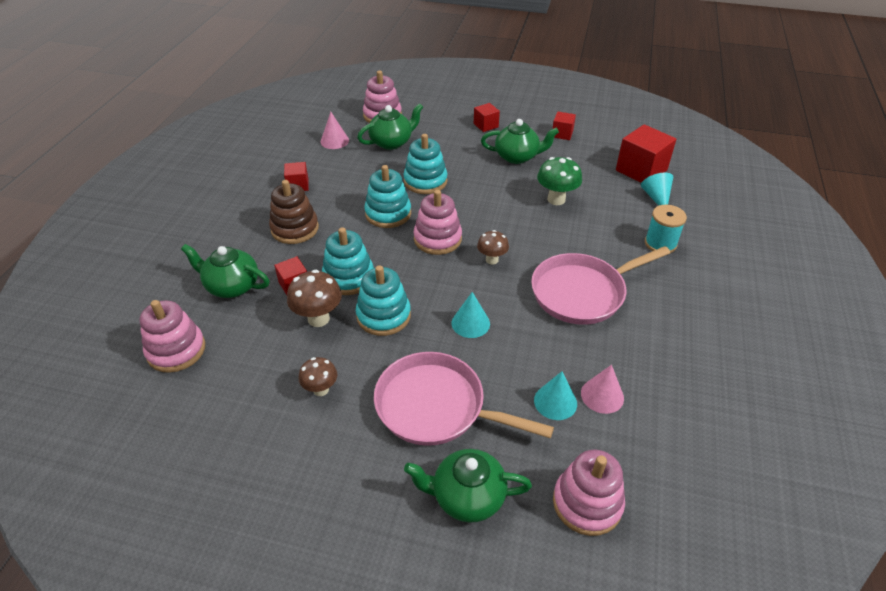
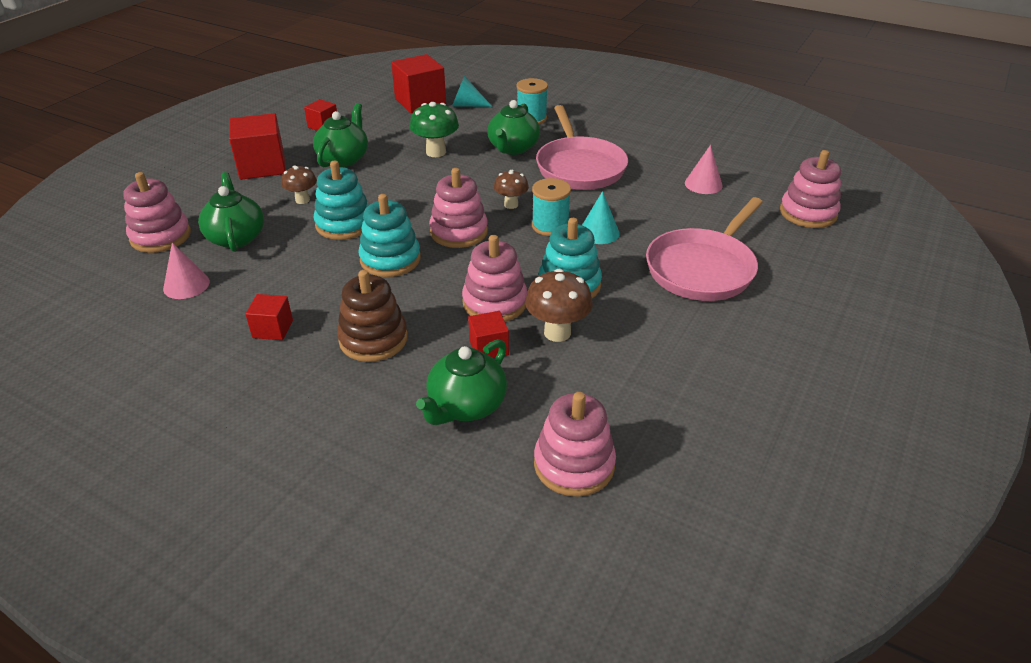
camera: 75 degrees left, 5 degrees down
brown mushroom [299,357,337,396] -> brown mushroom moved to [281,166,317,204]
turquoise stacking toy [322,227,374,295] -> pink stacking toy [462,235,527,322]
green teapot [404,449,532,523] -> green teapot moved to [487,100,540,155]
red cube [474,103,500,132] -> red cube [229,113,286,180], size x1.85
turquoise cone [534,371,577,420] -> none
none -> turquoise spool [532,178,571,236]

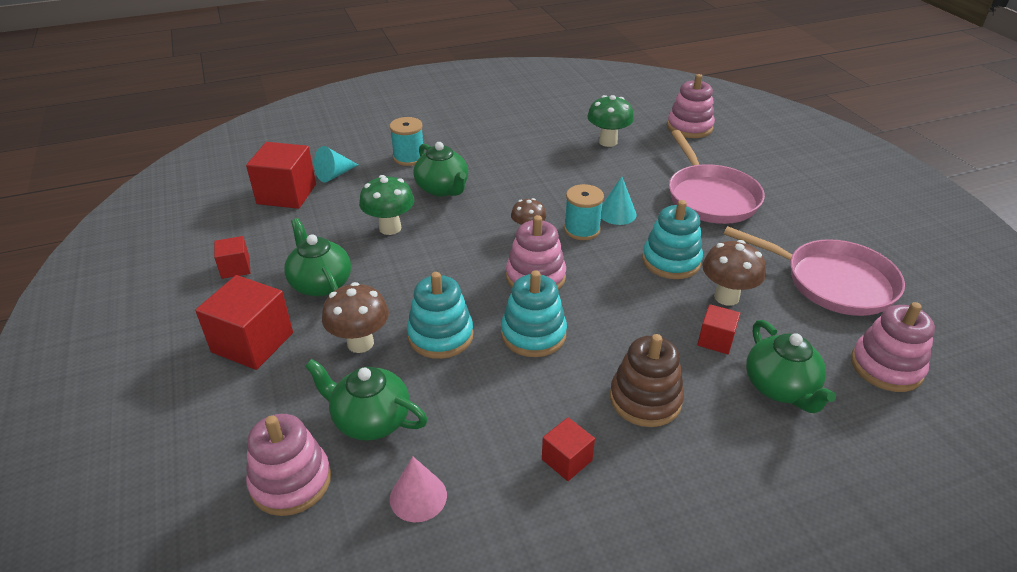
camera: 50 degrees left, 0 degrees up
brown mushroom [281,166,317,204] -> brown mushroom [322,282,389,353], size x1.54
pink stacking toy [462,235,527,322] -> none
pink pan [536,105,628,190] -> pink pan moved to [724,226,905,316]
pink cone [685,145,723,194] -> green mushroom [587,95,634,147]

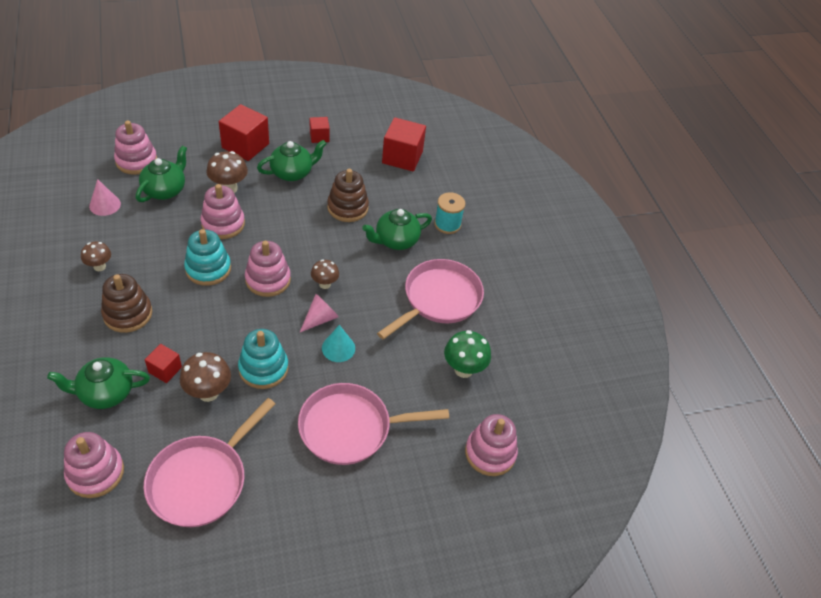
camera: 90 degrees right, 10 degrees up
turquoise cone [314,146,358,183] -> none
green mushroom [359,175,414,235] -> brown stacking toy [327,169,369,222]
turquoise stacking toy [407,272,474,359] -> pink stacking toy [201,184,245,239]
red cube [542,417,595,481] -> brown mushroom [81,242,111,271]
turquoise spool [564,184,604,240] -> pink cone [300,294,339,332]
none -> pink pan [377,259,484,339]

